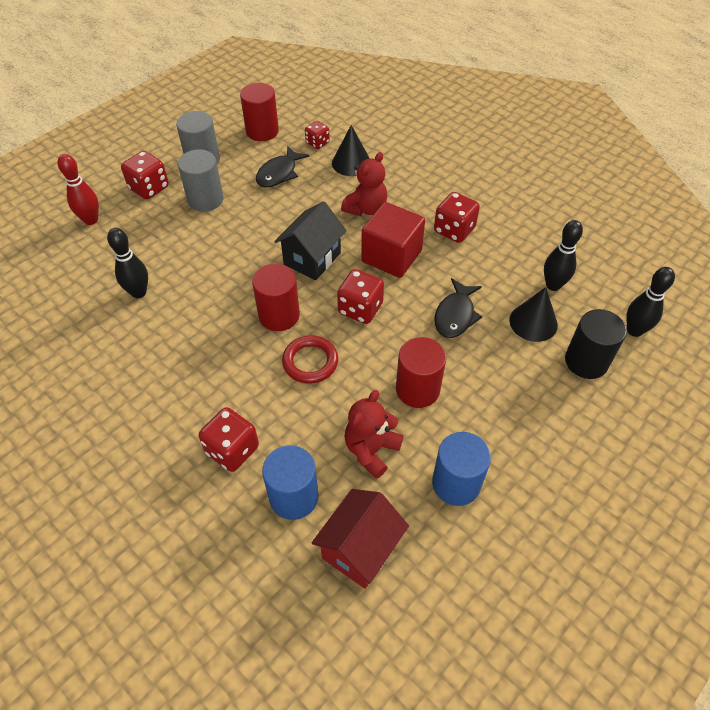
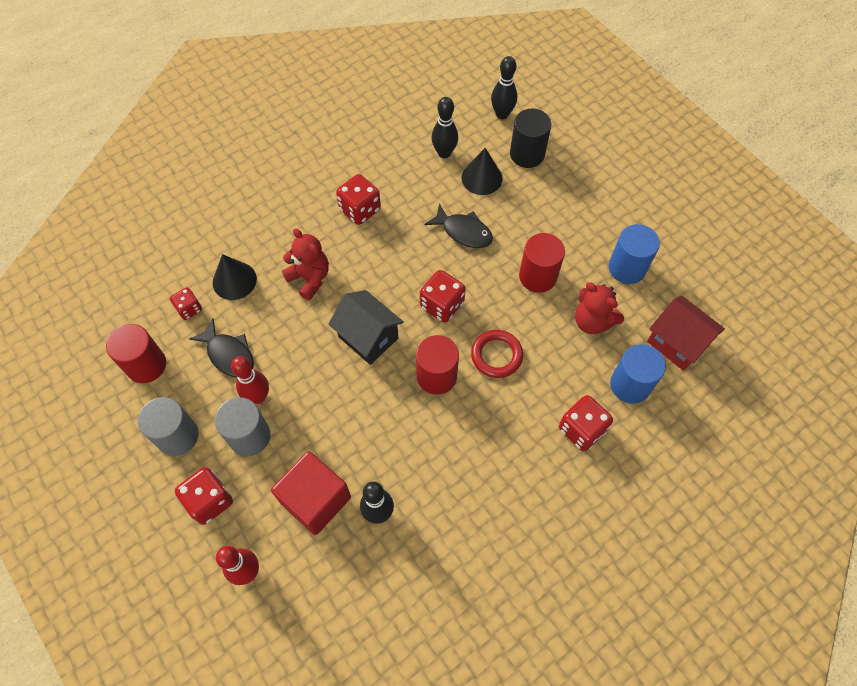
camera: 80 degrees left, 10 degrees up
red cube [361,202,425,278] -> red cube moved to [271,451,351,535]
none -> red bowling pin [231,356,269,404]

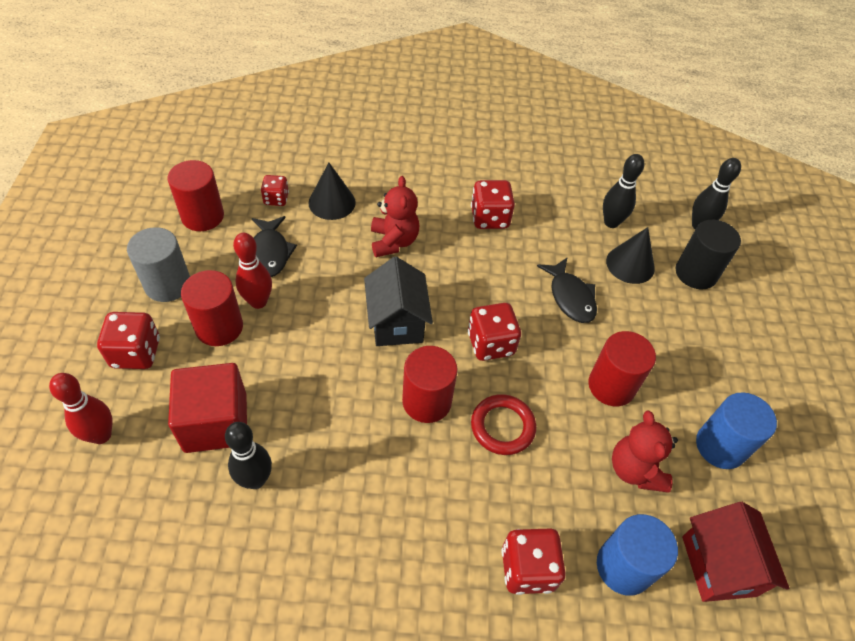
camera: 35 degrees right, 10 degrees down
grey cylinder [215,397,270,456] -> red cylinder [181,270,243,346]

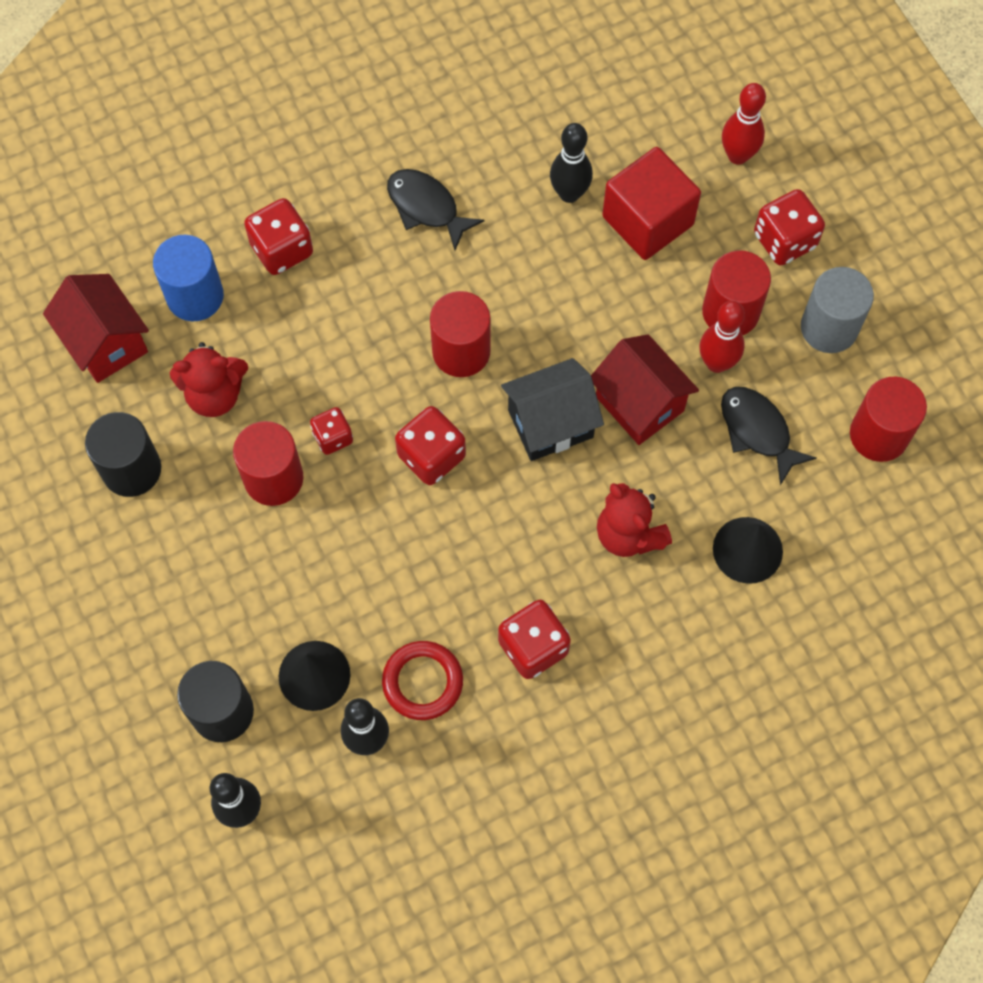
camera: 155 degrees right, 15 degrees up
red dice [261,175,289,206] -> red dice moved to [310,407,353,455]
black house [364,257,433,346] -> black house turned 75 degrees counterclockwise [501,358,604,461]
red ring [471,394,536,455] -> red ring moved to [382,641,463,720]
black fish [537,258,597,323] -> black fish moved to [387,169,484,250]
red teddy bear [612,410,678,492] -> red teddy bear turned 120 degrees clockwise [170,342,248,417]
blue cylinder [696,392,777,469] -> black cylinder [85,412,161,497]
none -> red house [591,334,699,445]

